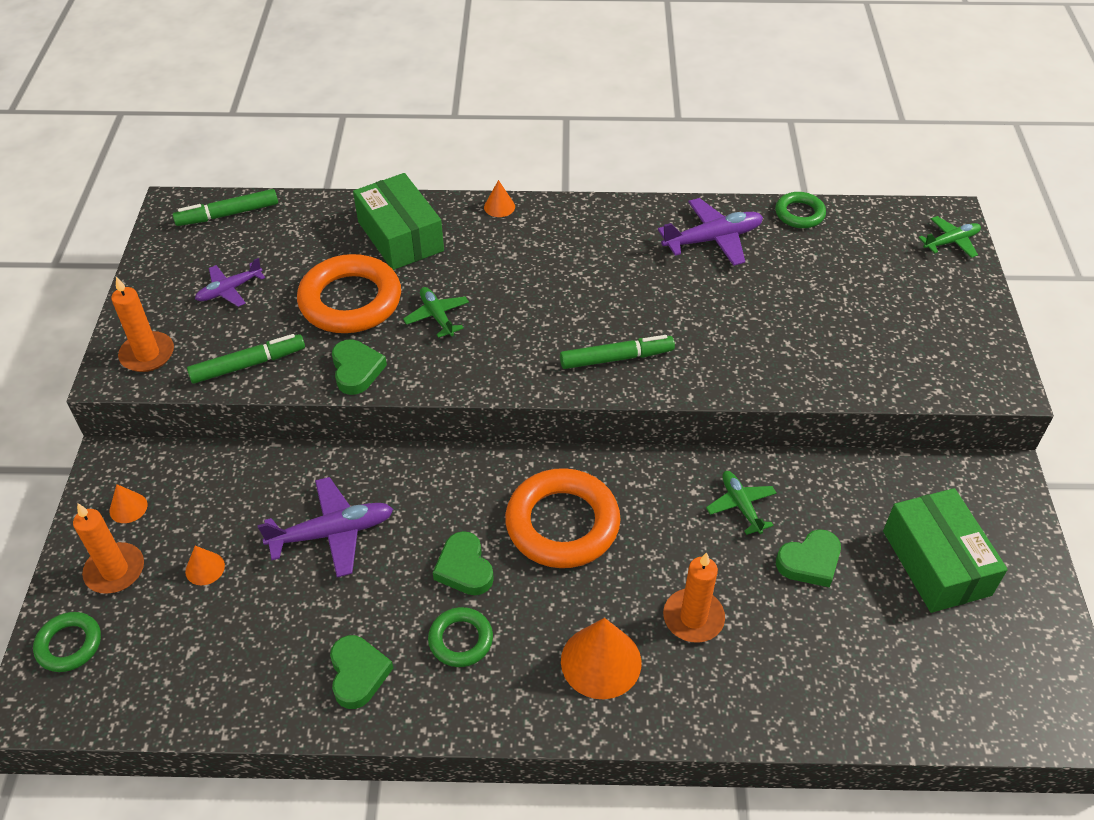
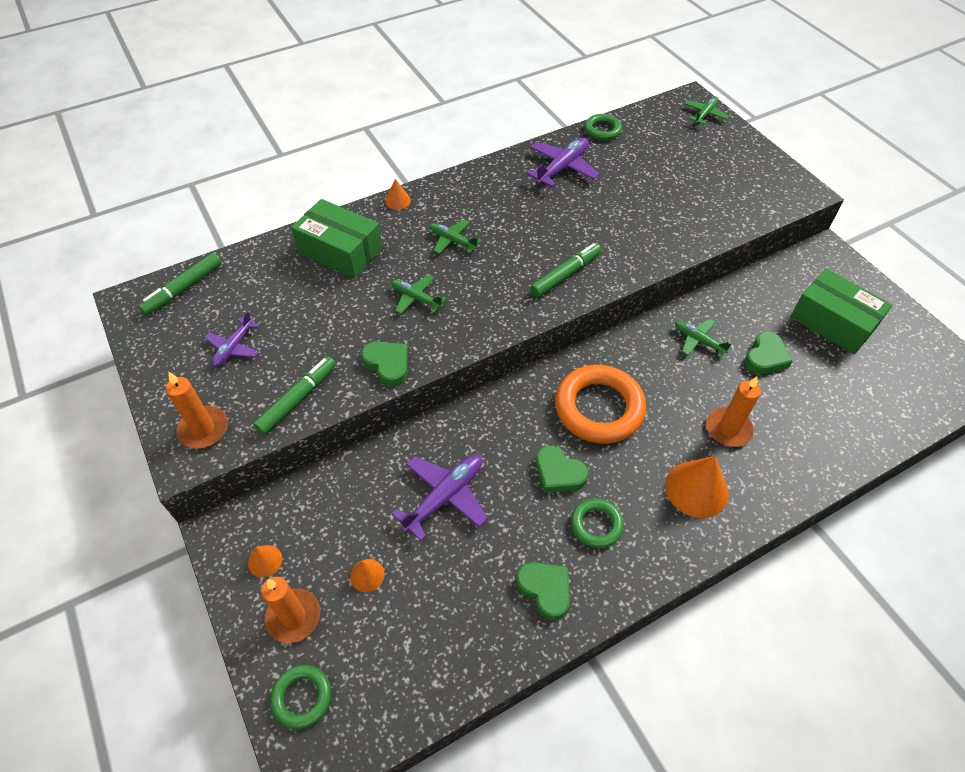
camera: 30 degrees left, 5 degrees up
orange ring [297,254,401,333] -> none
none -> green plane [430,220,482,254]

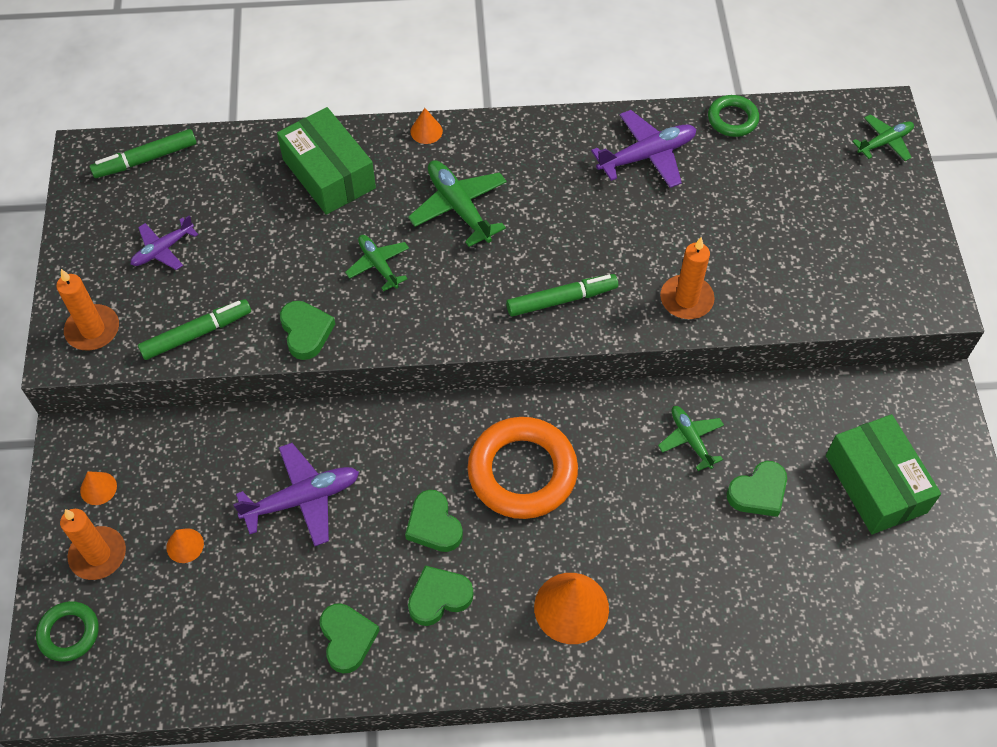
camera: 25 degrees right, 5 degrees up
green plane [430,220,482,254] -> green plane [408,160,507,247], size x1.59
green ring [571,498,624,548] -> green heart [408,565,473,626]
orange candle [706,376,761,447] -> orange candle moved to [660,237,715,319]

